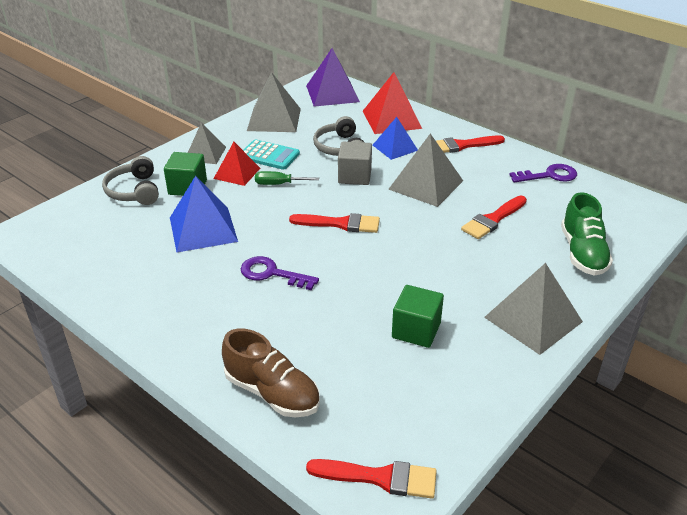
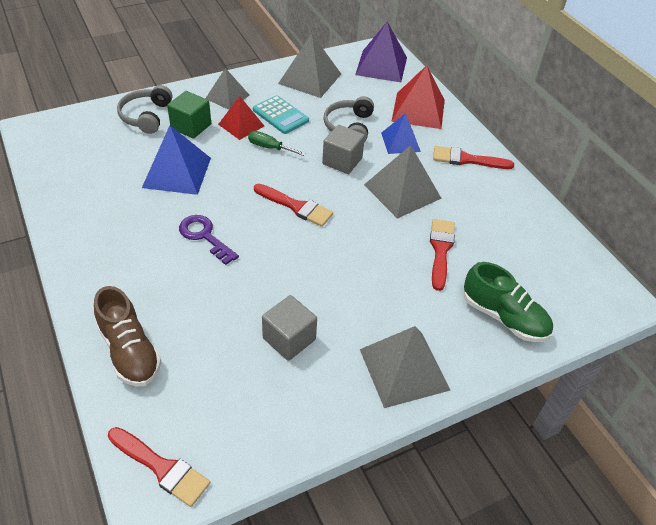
camera: 20 degrees right, 10 degrees up
green cube [392,285,444,348] -> grey cube [262,295,317,361]
red brush [461,196,527,239] -> red brush turned 120 degrees clockwise [430,219,455,291]
purple key [509,164,577,183] -> none
green shoe [561,192,613,276] -> green shoe turned 75 degrees counterclockwise [464,262,553,342]

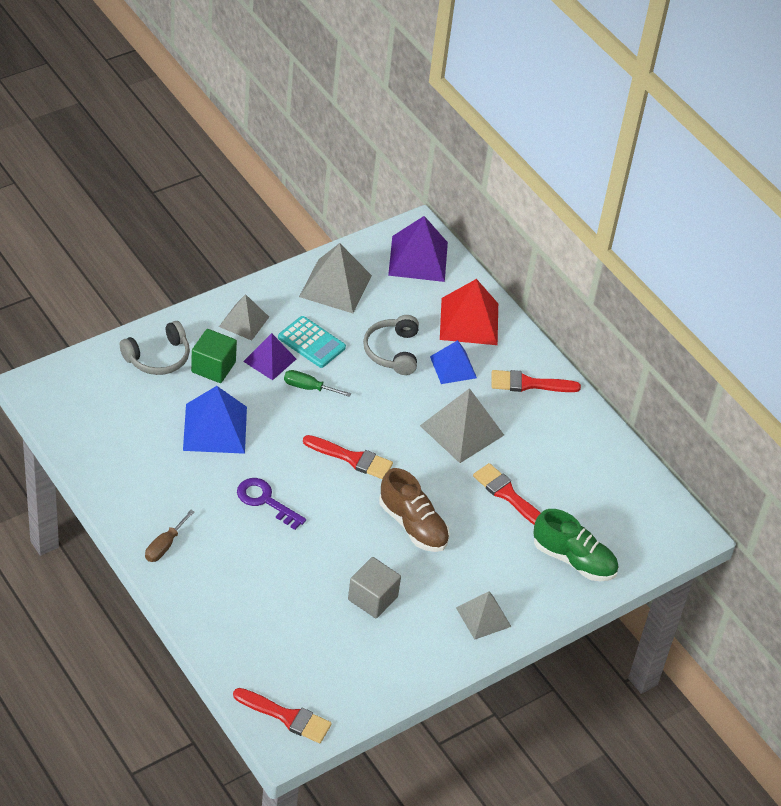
camera: 10 degrees left, 0 degrees up
brown shoe [94,286,161,387] -> brown shoe moved to [379,468,450,552]
grey headphones [117,85,172,134] -> grey headphones turned 120 degrees counterclockwise [120,321,190,375]
red pyramid [218,96,264,140] -> purple pyramid [243,333,296,380]
grey cube [322,125,365,174] -> none
grey pyramid [360,326,450,408] -> grey pyramid [456,591,512,640], size x0.64
red brush [430,219,455,291] -> red brush turned 45 degrees counterclockwise [473,463,541,525]
none -> brown screwdriver [145,510,195,562]

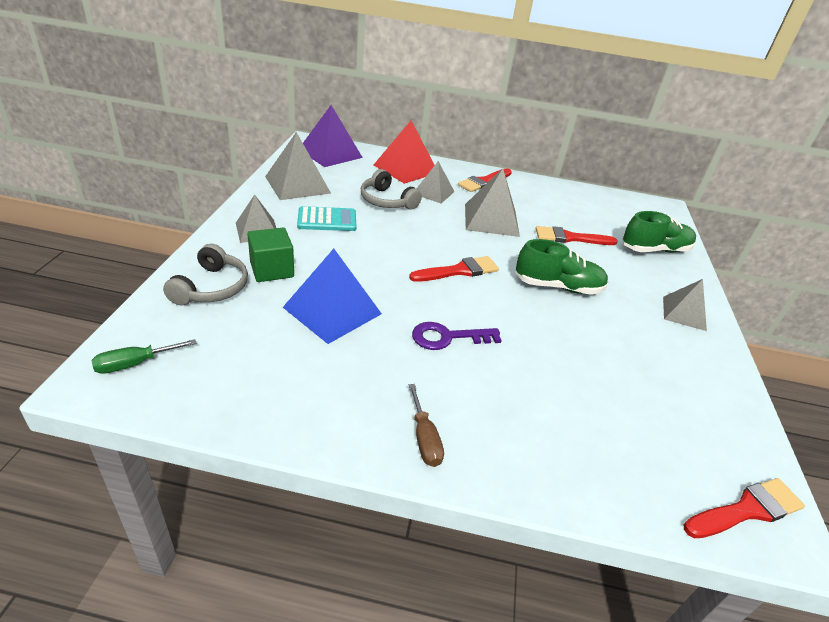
camera: 45 degrees left, 10 degrees down
purple pyramid [243,333,296,380] -> none
green screwdriver [284,370,351,397] -> green screwdriver moved to [92,339,197,374]
grey cube [348,557,401,618] -> none
brown shoe [379,468,450,552] -> green shoe [515,239,608,295]
blue pyramid [430,340,477,384] -> grey pyramid [416,161,455,203]

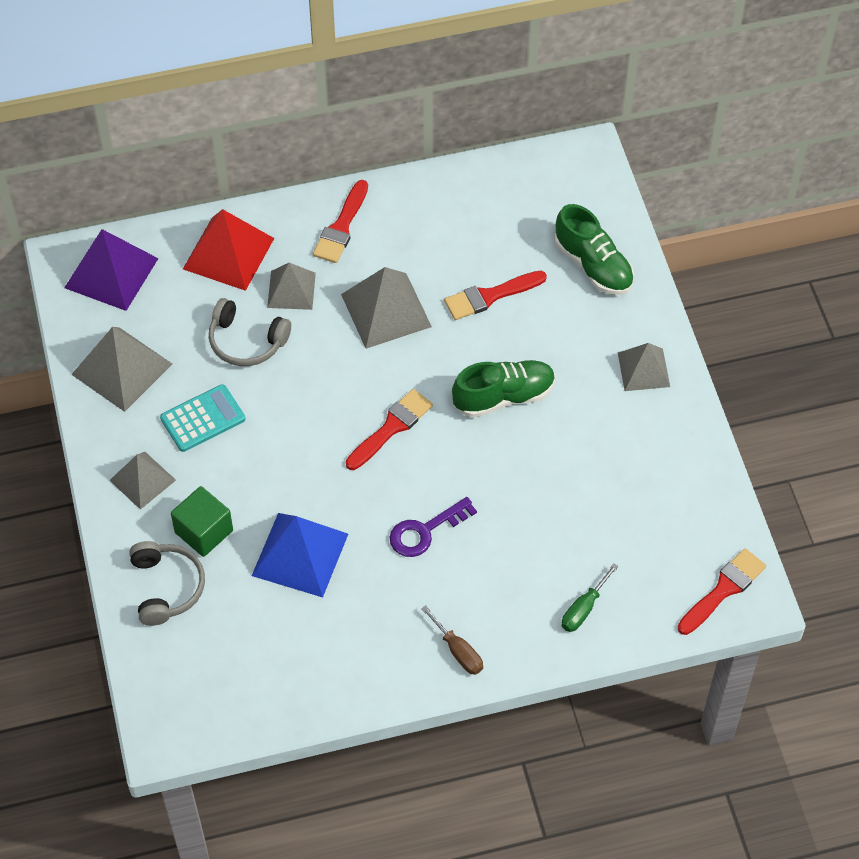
camera: 20 degrees left, 20 degrees up
green screwdriver [92,339,197,374] -> green screwdriver moved to [562,563,619,632]
green shoe [622,211,696,252] -> green shoe turned 90 degrees clockwise [555,204,634,295]

